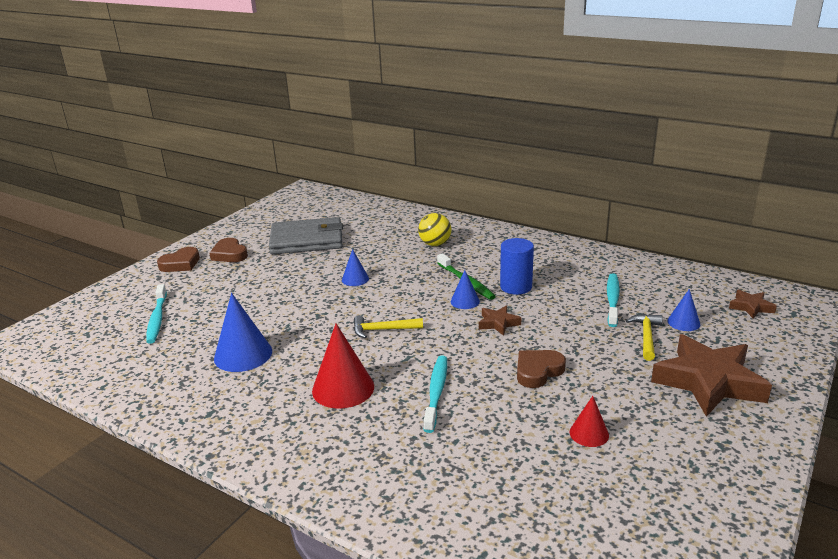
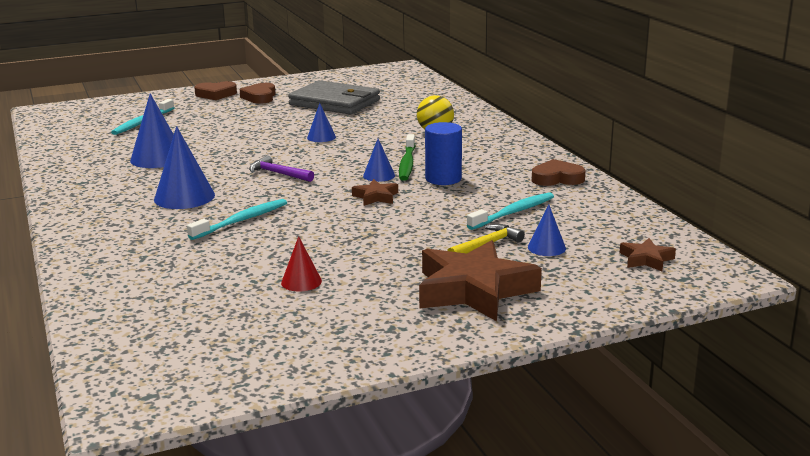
camera: 35 degrees right, 5 degrees down
red cone [312,324,374,409] -> blue cone [154,126,215,209]
yellow hammer [354,315,423,338] -> purple hammer [249,155,314,182]
brown heart [517,350,566,388] -> brown heart moved to [532,159,585,186]

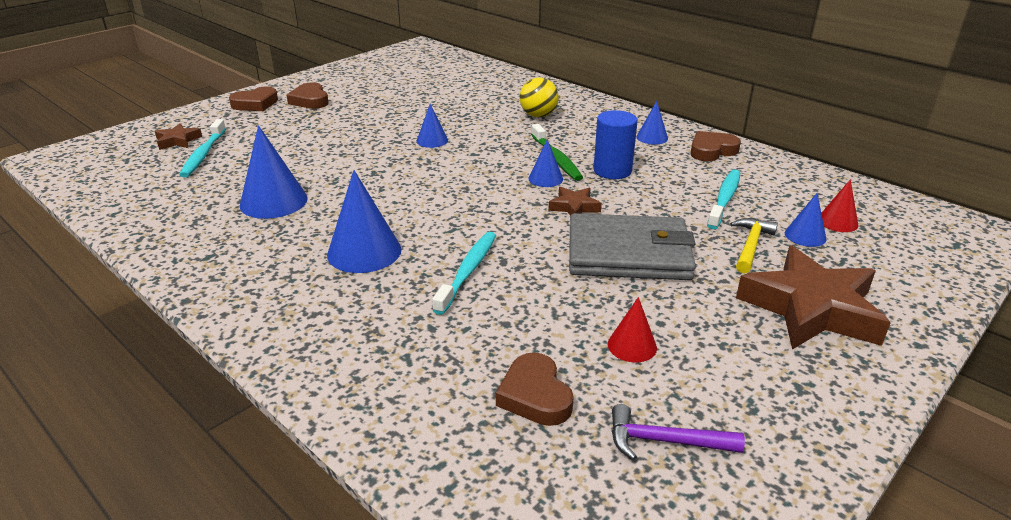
camera: 25 degrees left, 10 degrees up
purple hammer [249,155,314,182] -> purple hammer moved to [612,404,745,460]
grey wallet [288,80,380,114] -> grey wallet moved to [569,213,696,280]
brown star [620,238,676,271] -> brown star moved to [155,123,202,150]
none -> brown heart [496,352,574,426]
none -> blue cone [636,101,668,145]
none -> red cone [821,179,859,232]

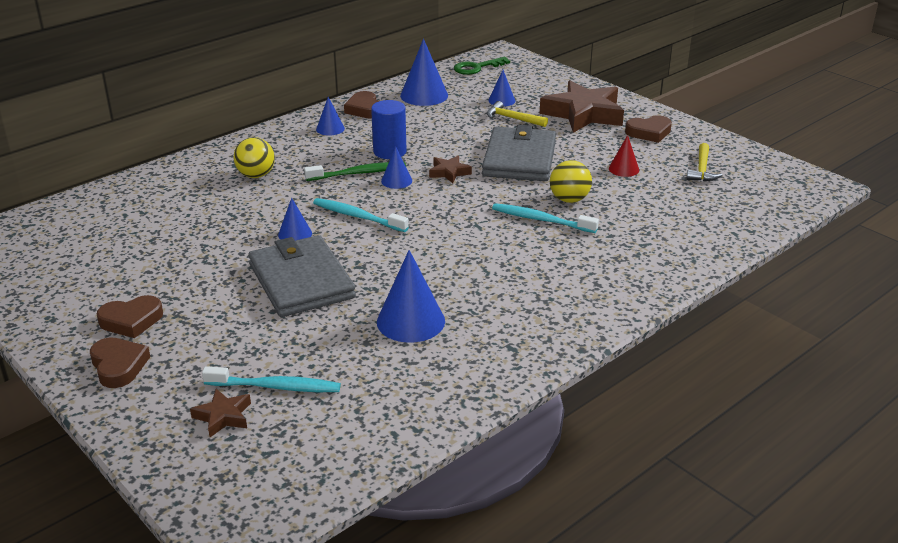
camera: 85 degrees left, 0 degrees up
blue cone [327,170,401,273] -> blue cone moved to [400,39,448,106]
brown heart [496,352,574,426] -> brown heart moved to [625,115,672,143]
purple hammer [612,404,745,460] -> yellow hammer [686,143,722,181]
turquoise toothbrush [707,169,740,229] -> turquoise toothbrush moved to [313,198,409,232]
red cone [821,179,859,232] -> none
none -> grey wallet [248,235,356,317]
none -> green key [454,57,510,75]
none -> yellow ball [550,160,592,203]

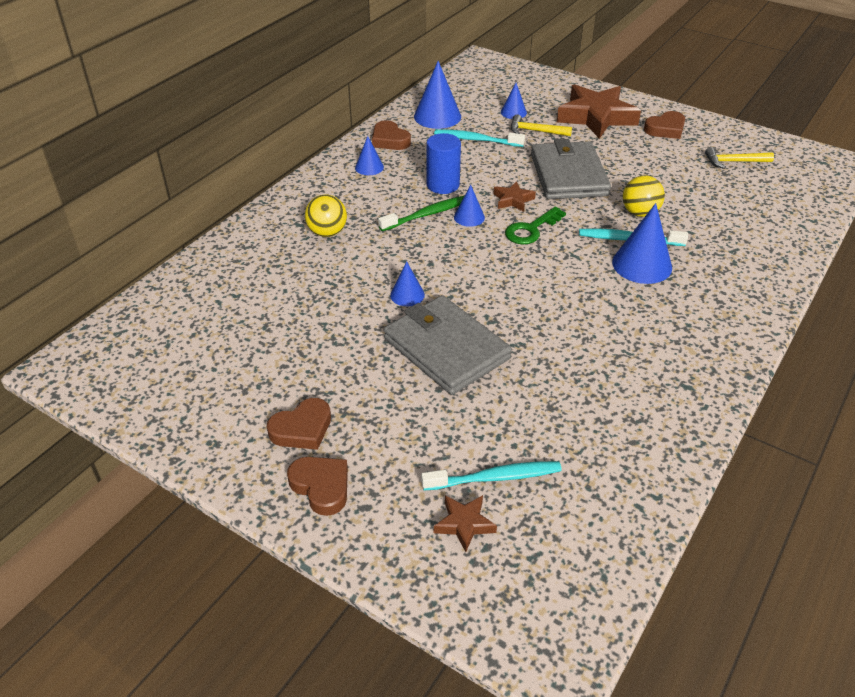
camera: 15 degrees left, 10 degrees up
turquoise toothbrush [313,198,409,232] -> turquoise toothbrush moved to [434,129,525,147]
blue cone [377,250,445,343] -> blue cone moved to [612,203,672,284]
green key [454,57,510,75] -> green key moved to [505,206,566,244]
red cone [609,135,639,177] -> none
yellow hammer [686,143,722,181] -> yellow hammer turned 90 degrees clockwise [705,147,774,169]

